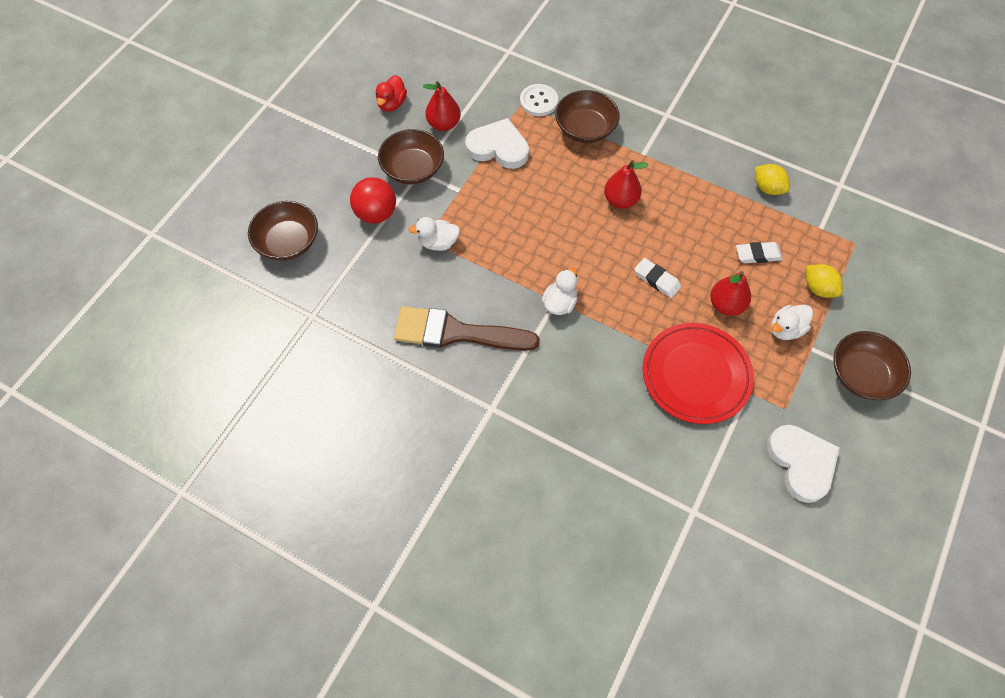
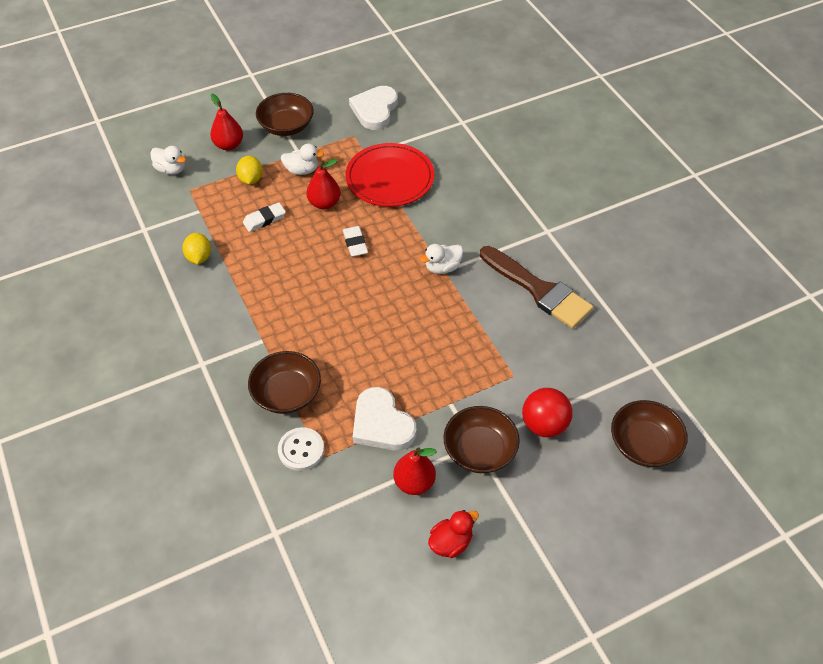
camera: 145 degrees left, 10 degrees down
white duck [408,217,460,251] -> white duck moved to [150,146,186,175]
red pear [604,160,648,209] -> red pear moved to [210,94,243,150]
white eraser [736,242,783,263] -> white eraser turned 60 degrees counterclockwise [243,202,286,232]

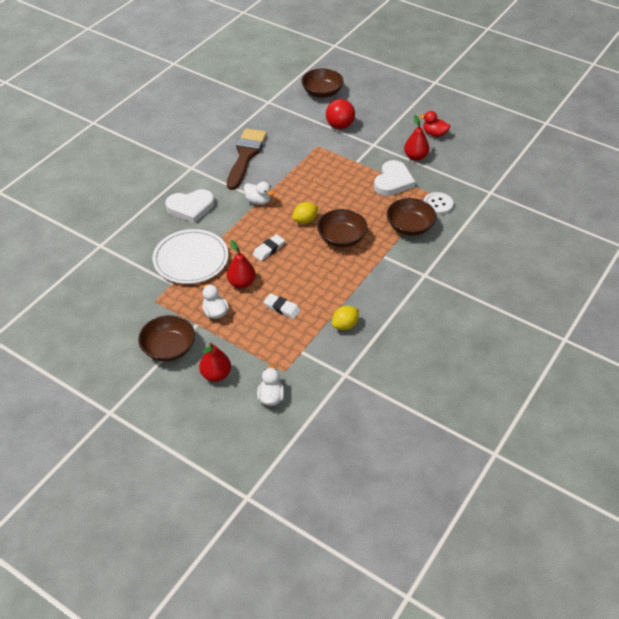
camera: 120 degrees left, 5 degrees down
yellow lemon [236,156,263,185] -> yellow lemon moved to [292,202,318,224]
red plate [346,143,434,207] -> white plate [152,229,229,284]
white heart [349,86,398,130] -> white heart moved to [165,189,215,223]
brown bowl [443,406,520,473] -> brown bowl moved to [317,209,367,247]

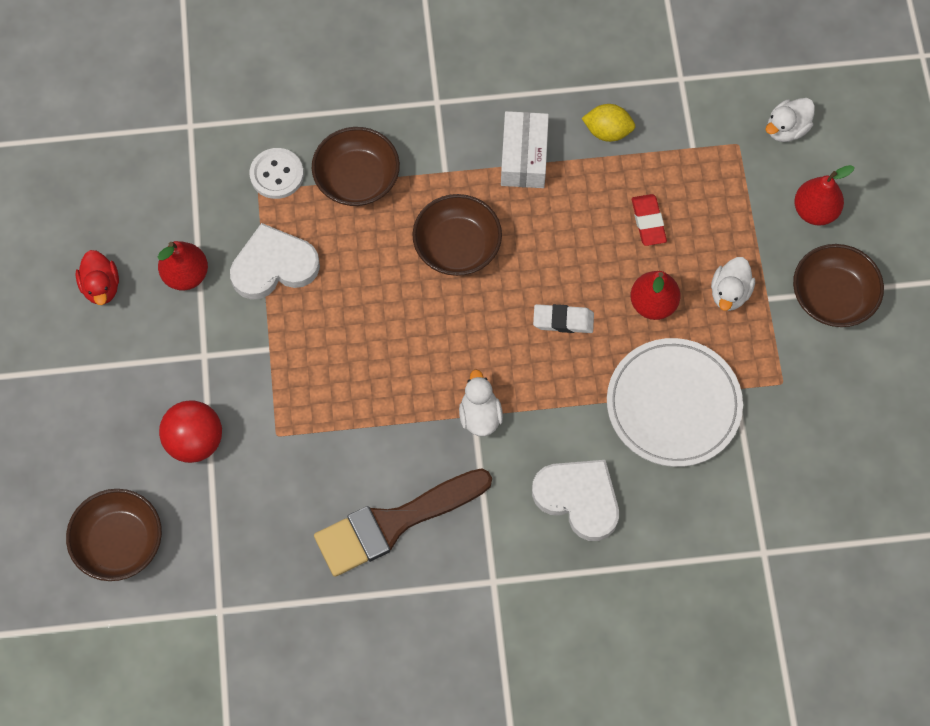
camera: 130 degrees left, 20 degrees up
white eraser [264,293,301,319] -> red eraser [632,194,667,246]
yellow lemon [292,202,318,224] -> none
none -> white box [501,111,549,188]

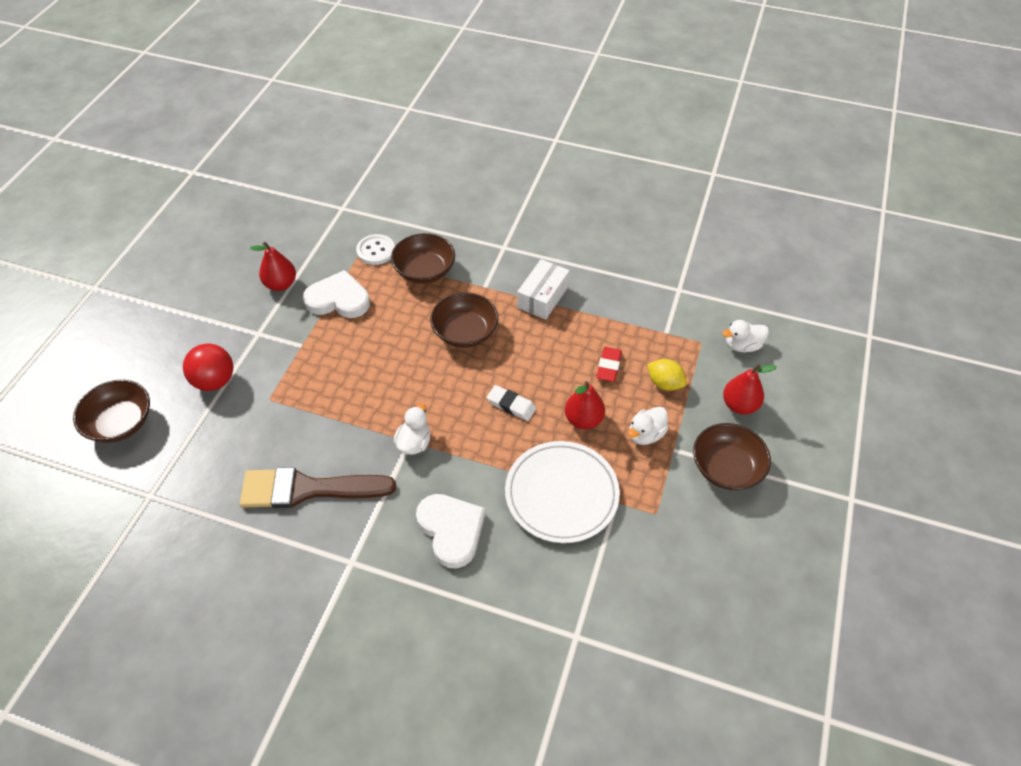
camera: 25 degrees right, 15 degrees down
red duck [76,250,119,305] -> none
yellow lemon [582,104,635,142] -> yellow lemon moved to [647,359,687,391]

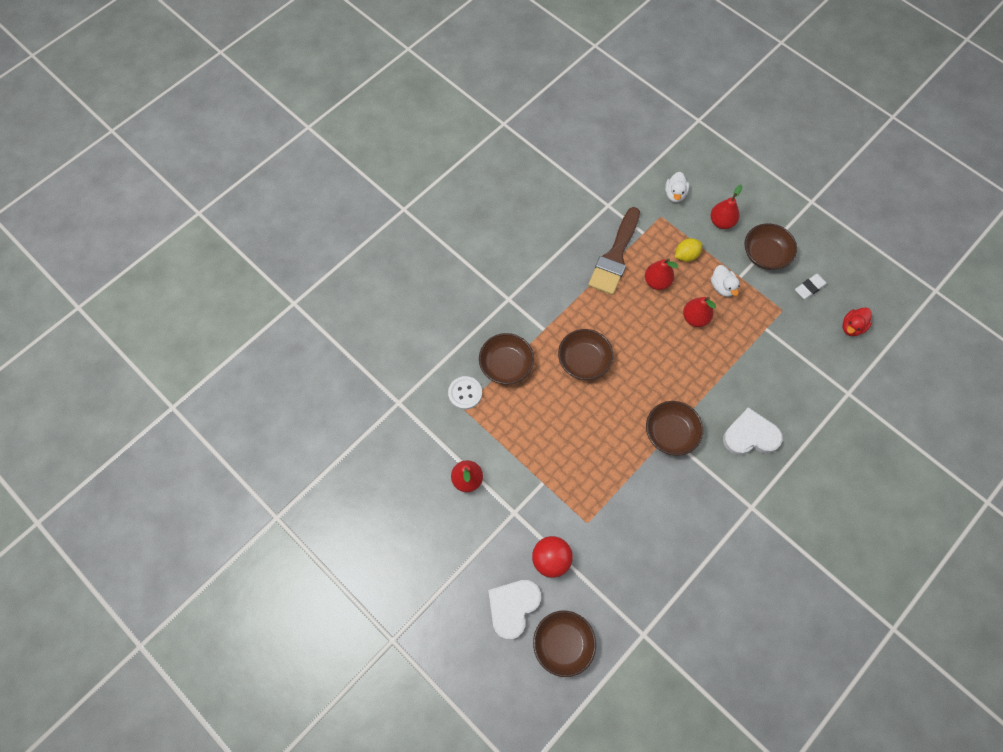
camera: 65 degrees left, 15 degrees up
brown brush [240,467,396,508] -> brown brush moved to [588,207,640,295]
white heart [303,270,370,318] -> white heart moved to [488,580,541,640]
white duck [394,404,431,455] -> brown bowl [646,401,703,456]
white eraser [487,385,536,421] -> white eraser moved to [795,274,827,299]
white plate [505,441,620,543] -> none
white box [517,259,570,320] -> none
red eraser [596,347,622,382] -> red pear [645,258,678,290]
none -> red duck [843,307,872,336]

